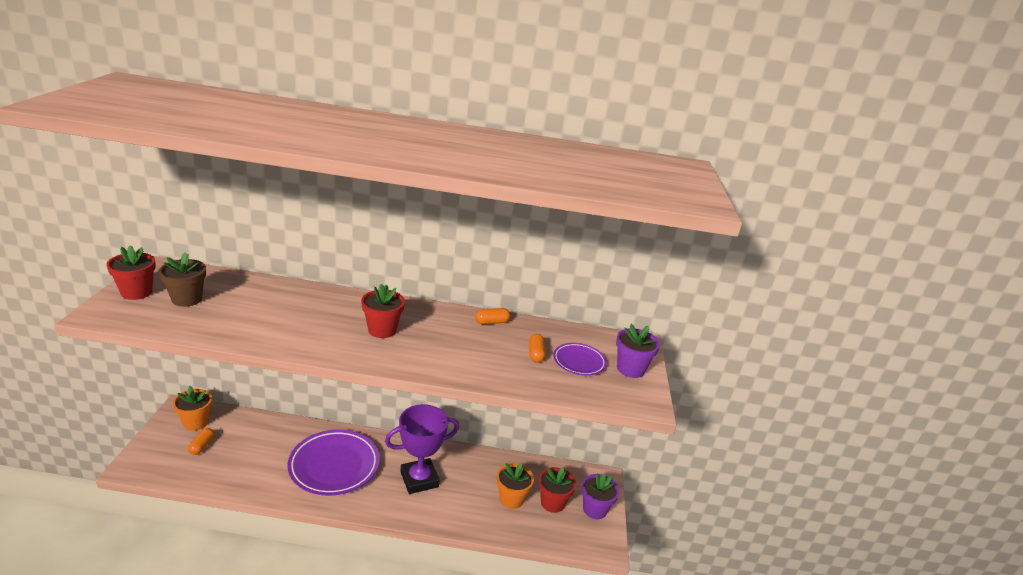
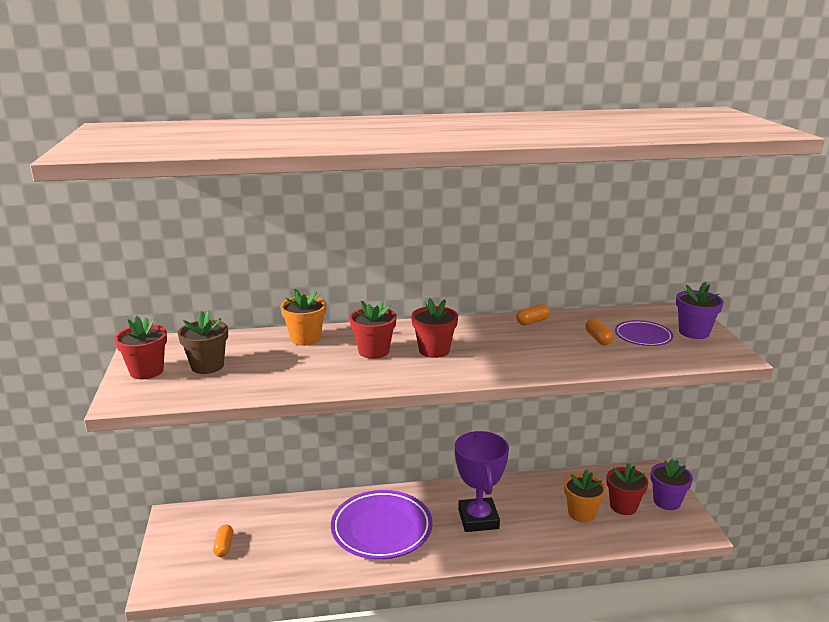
camera: 10 degrees left, 5 degrees down
orange flower pot [173,386,212,431] -> orange flower pot moved to [280,289,326,346]
purple trophy [385,404,459,494] -> purple trophy turned 60 degrees counterclockwise [455,431,509,532]
none -> red flower pot [349,301,397,359]

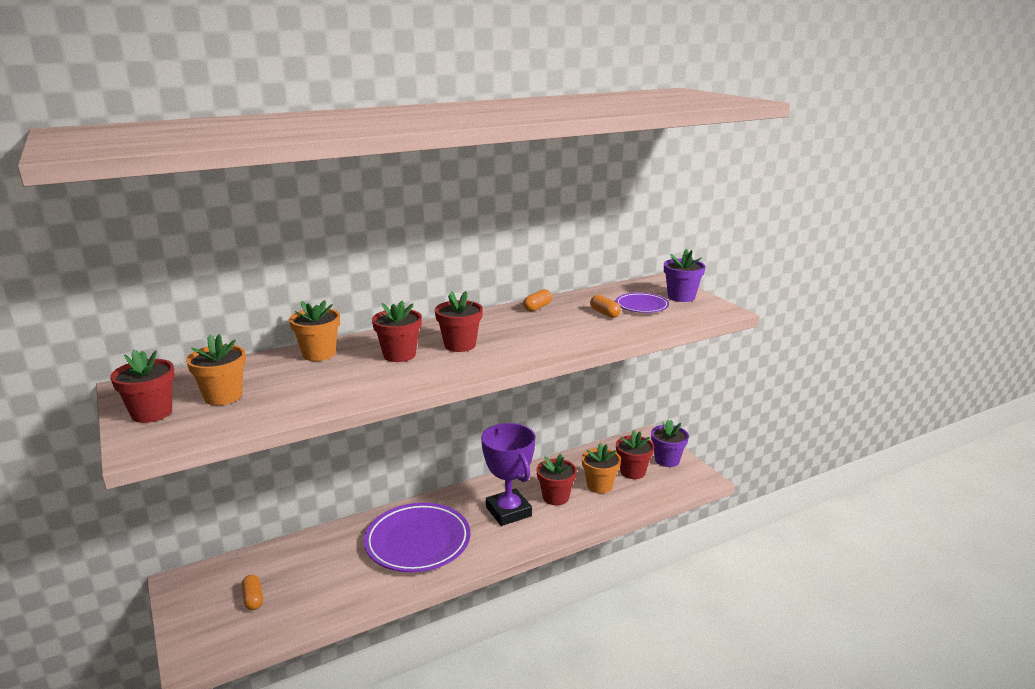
camera: 20 degrees left, 0 degrees up
brown flower pot [178,311,228,374] -> orange flower pot [186,334,246,405]
none -> red flower pot [537,454,577,505]

